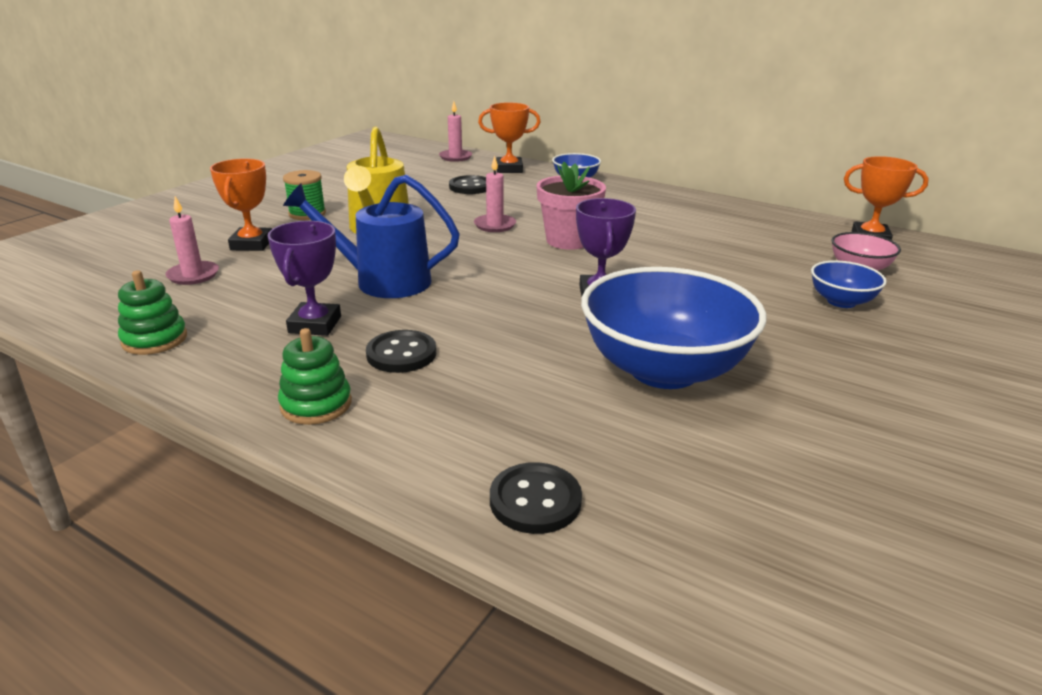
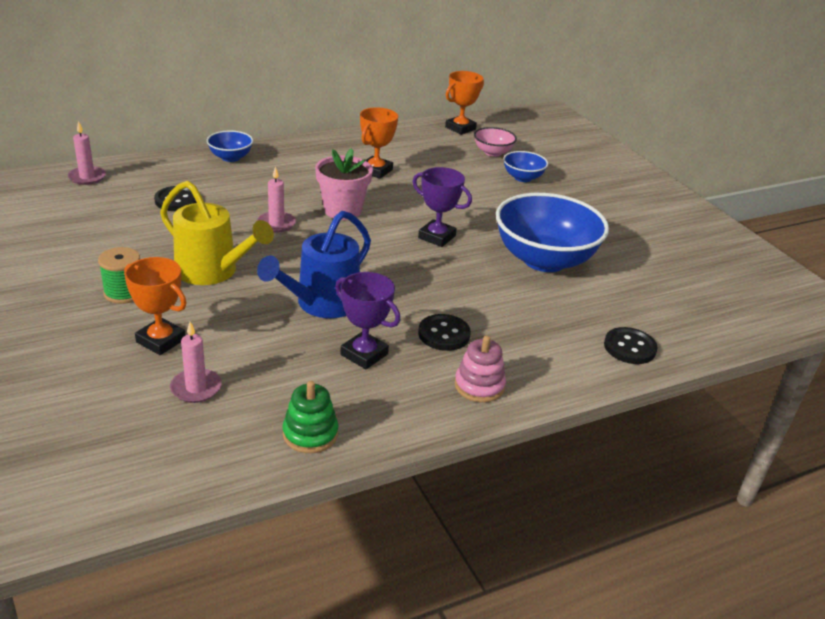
camera: 60 degrees left, 5 degrees up
green stacking toy [278,328,352,425] -> pink stacking toy [455,336,506,402]
orange trophy [478,102,540,173] -> orange trophy moved to [360,107,398,179]

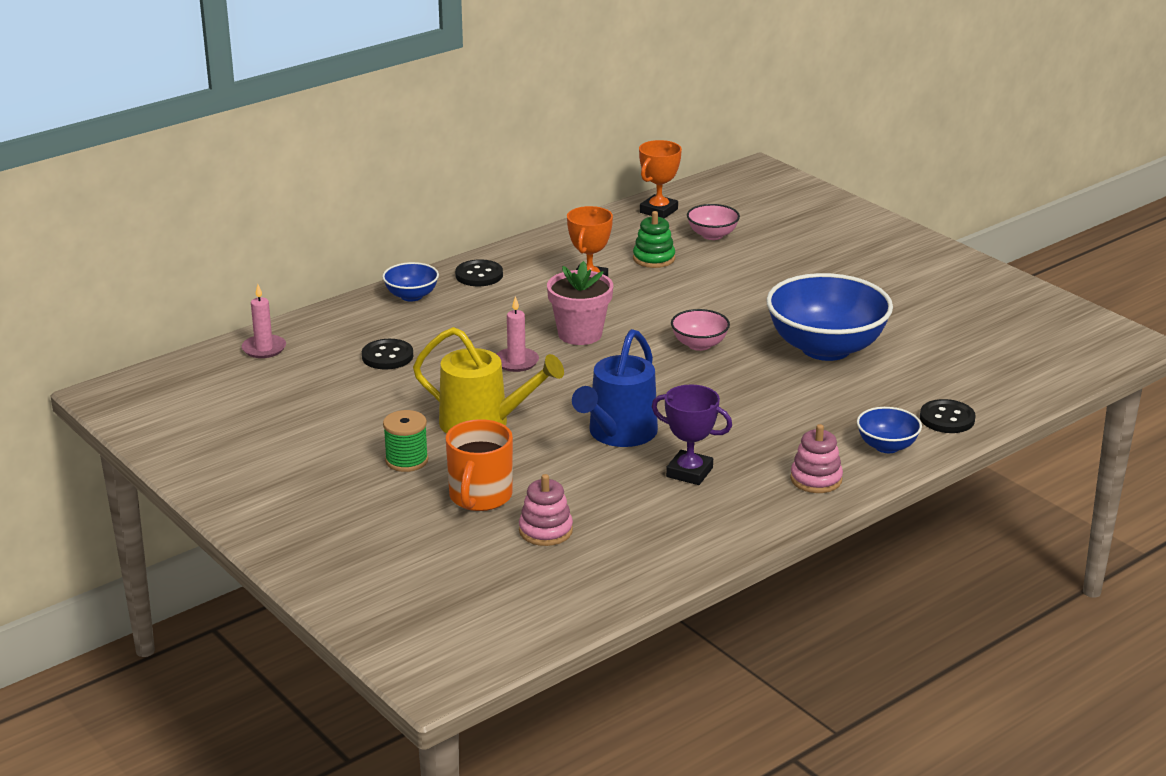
camera: 10 degrees left, 5 degrees down
orange trophy [124,257,187,355] -> orange mug [445,419,513,511]
pink candle [170,322,222,403] -> pink stacking toy [519,474,573,546]
green stacking toy [282,381,338,453] -> green stacking toy moved to [633,211,675,268]
purple trophy [412,167,472,247] -> pink bowl [671,309,730,351]
black button [418,314,471,351] -> black button moved to [455,259,503,286]
blue bowl [503,151,548,182] -> blue bowl moved to [857,407,922,453]

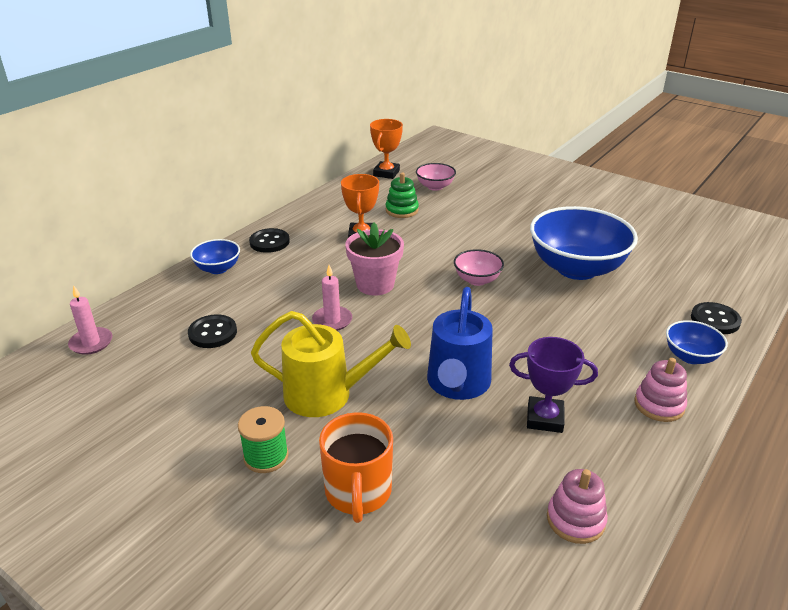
camera: 15 degrees left, 5 degrees up
pink stacking toy [519,474,573,546] -> pink stacking toy moved to [547,469,608,544]

